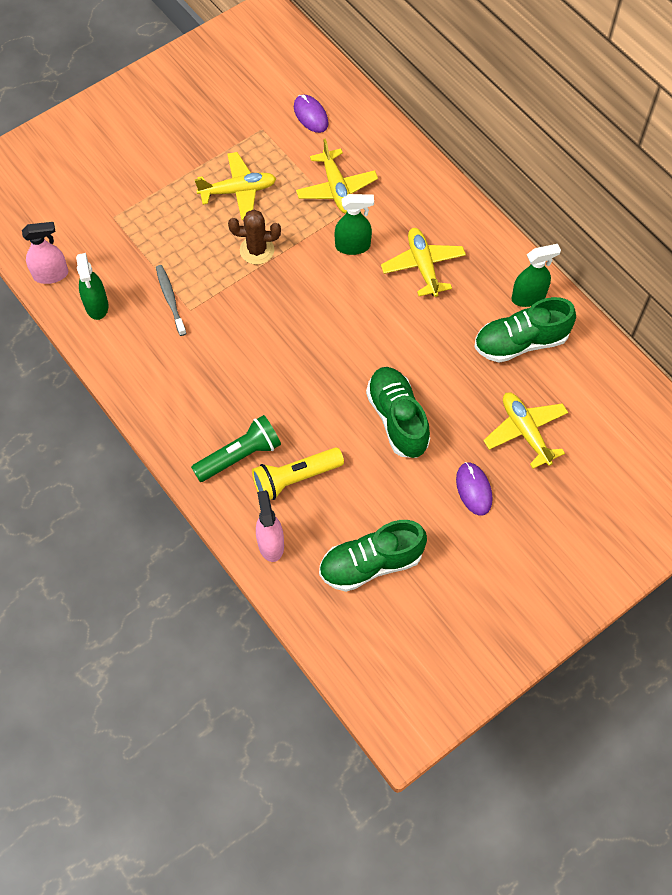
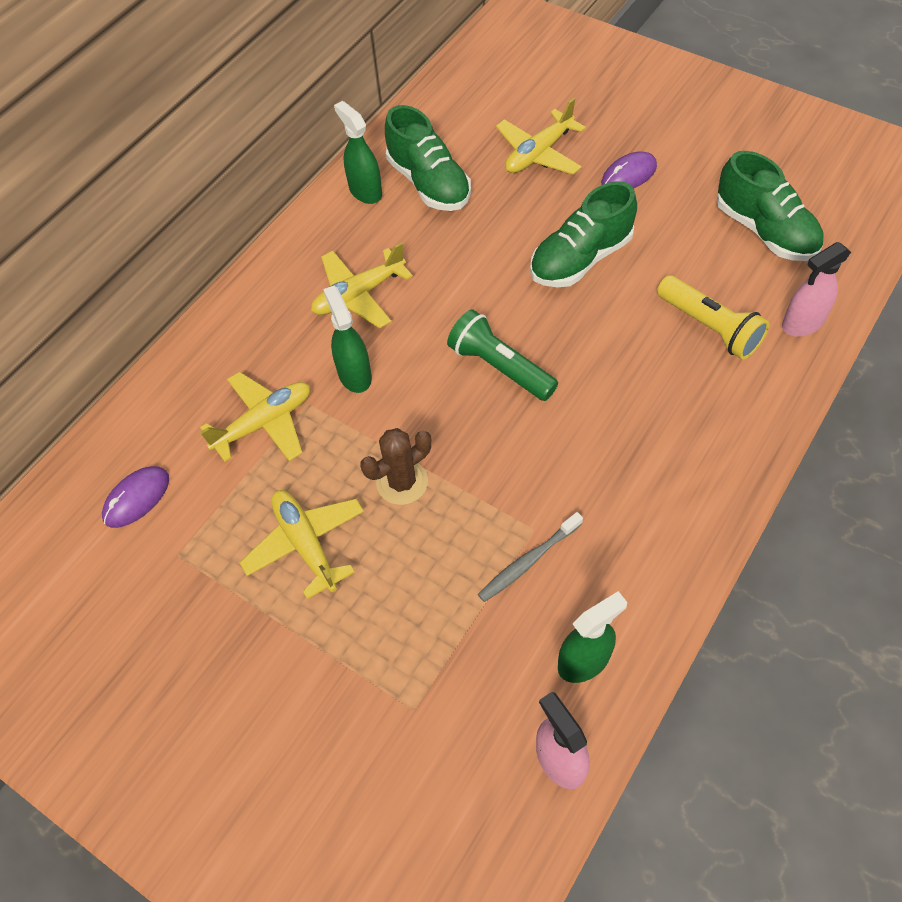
camera: 105 degrees left, 5 degrees down
green flashlight [191,415,281,482] -> green flashlight moved to [447,309,558,401]
brown cactus [228,210,281,265] -> brown cactus turned 75 degrees clockwise [360,428,431,505]

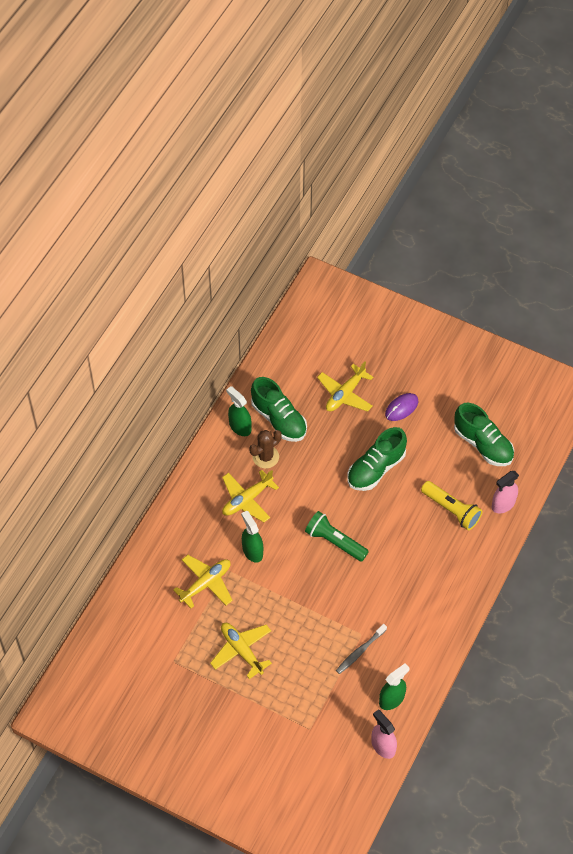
camera: 10 degrees left, 0 degrees up
purple mouse [102,466,169,528] -> none
brown cactus [360,428,431,505] -> brown cactus moved to [249,430,282,468]

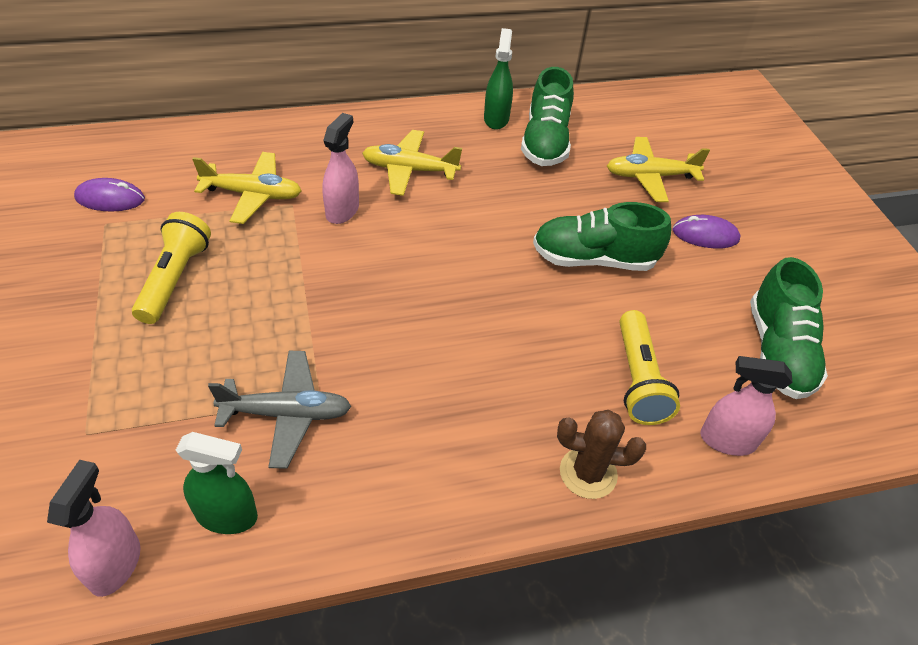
camera: 45 degrees right, 10 degrees down
yellow plane [210,623,272,679] -> yellow flashlight [132,212,211,324]
green spray bottle [241,511,263,563] -> pink spray bottle [322,113,359,224]
brown cactus [249,430,282,468] -> brown cactus moved to [557,410,646,499]
green flashlight [305,511,369,562] -> none
grey toothbrush [336,624,387,674] -> grey plane [208,351,352,469]
none -> purple mouse [74,178,145,212]

